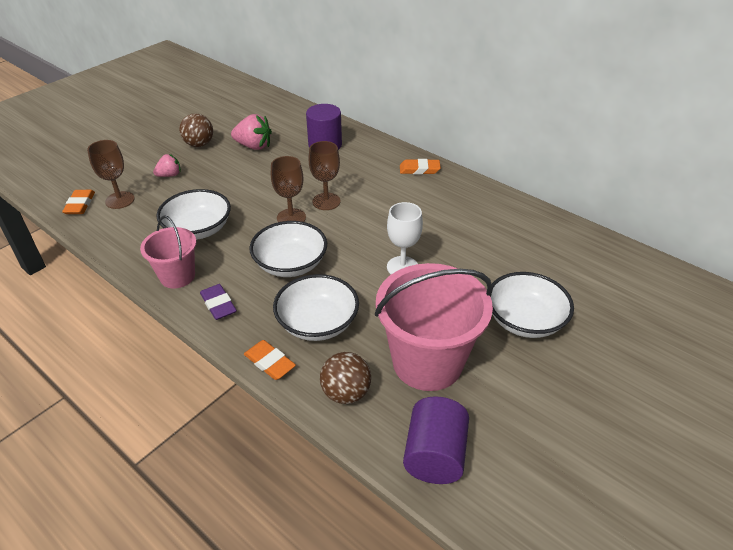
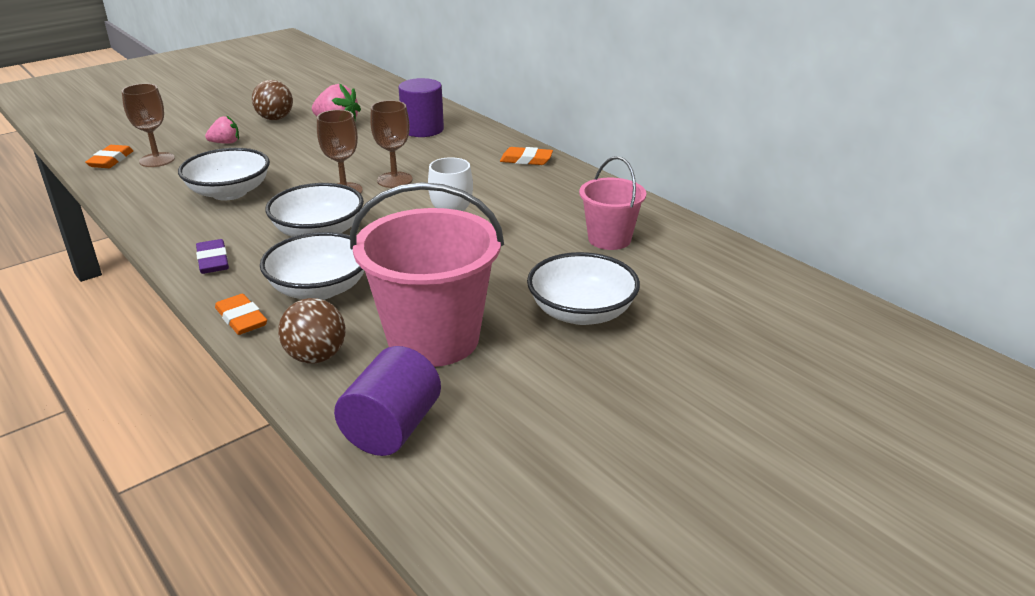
camera: 10 degrees right, 10 degrees down
pink bucket [140,216,196,288] -> pink bucket moved to [579,156,646,250]

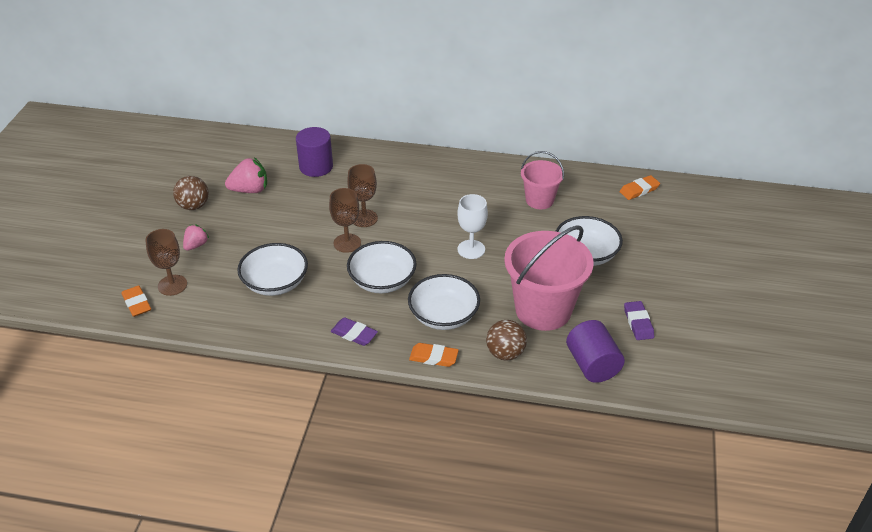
camera: 40 degrees left, 10 degrees up
orange eraser [500,147,553,165] -> orange eraser moved to [619,175,660,200]
none -> purple eraser [624,301,654,340]

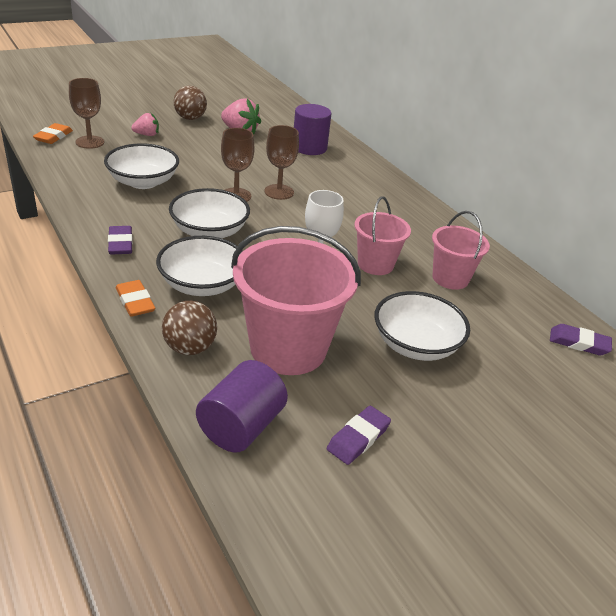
camera: 45 degrees right, 5 degrees down
orange eraser [619,175,660,200] -> purple eraser [550,324,612,356]
none -> pink bucket [354,196,411,275]

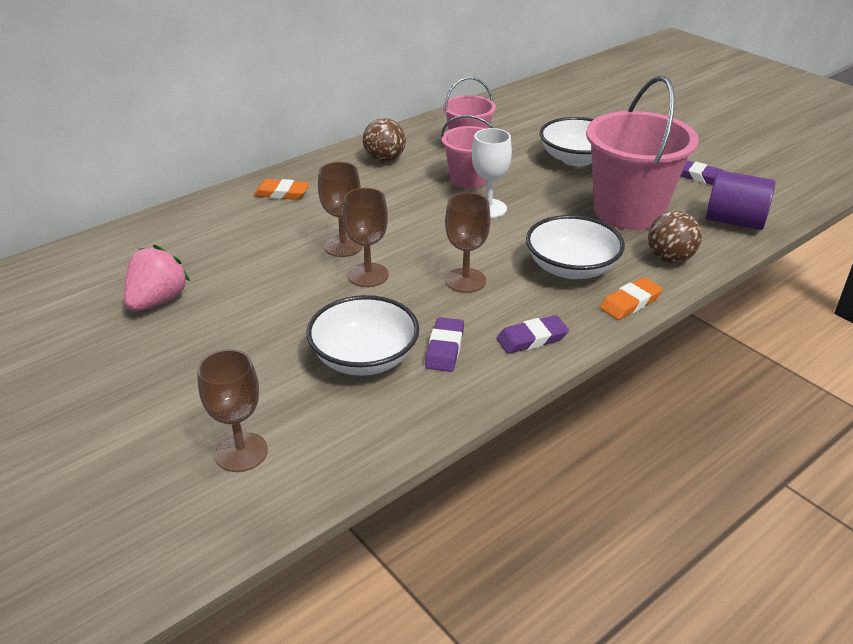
camera: 95 degrees left, 0 degrees up
orange eraser [33,123,73,144] -> orange eraser moved to [254,179,310,200]
pink strawberry [131,113,159,136] -> none
white bowl [169,188,250,238] -> brown goblet [445,193,491,293]
brown ball [173,86,207,120] -> brown ball moved to [363,118,406,162]
purple cylinder [294,104,332,155] -> none
purple eraser [550,324,612,356] -> purple eraser moved to [425,317,464,372]

